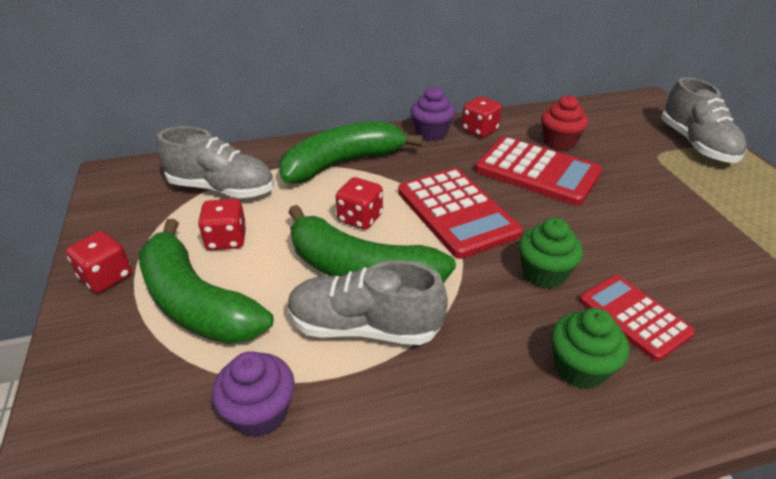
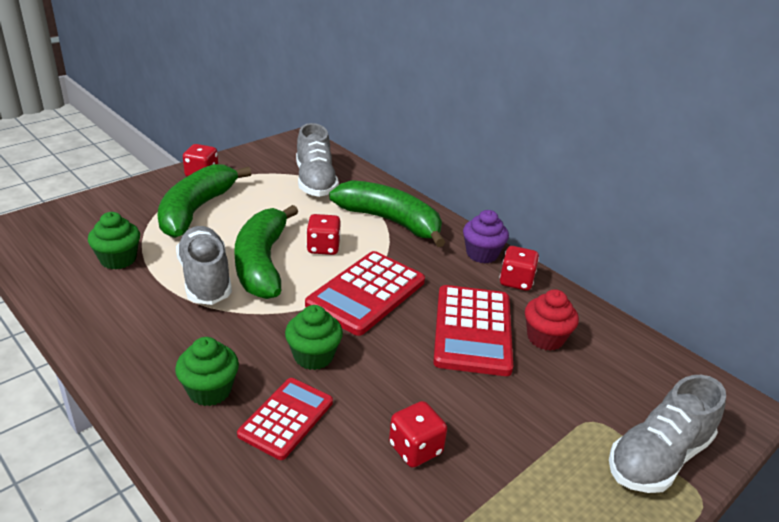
camera: 60 degrees right, 5 degrees down
red dice [198,199,247,250] -> red dice moved to [389,401,447,467]
purple cupcake [212,351,295,438] -> green cupcake [88,212,140,269]

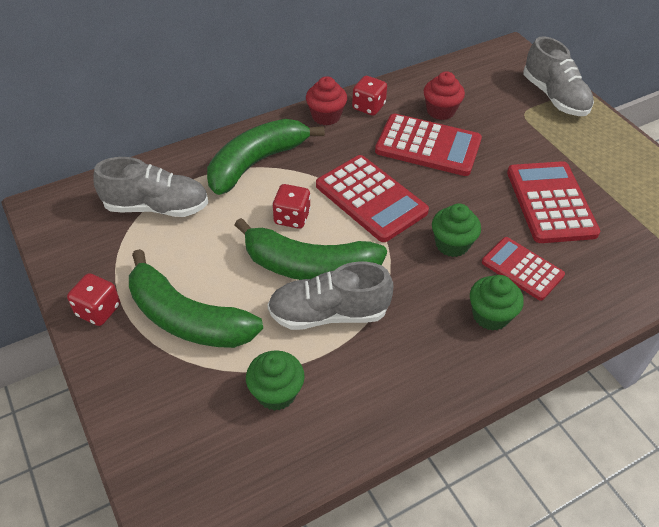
camera: 75 degrees left, 15 degrees up
red dice [389,401,447,467] -> red calculator [507,161,600,243]
purple cupcake [463,210,509,263] -> red cupcake [306,76,347,126]

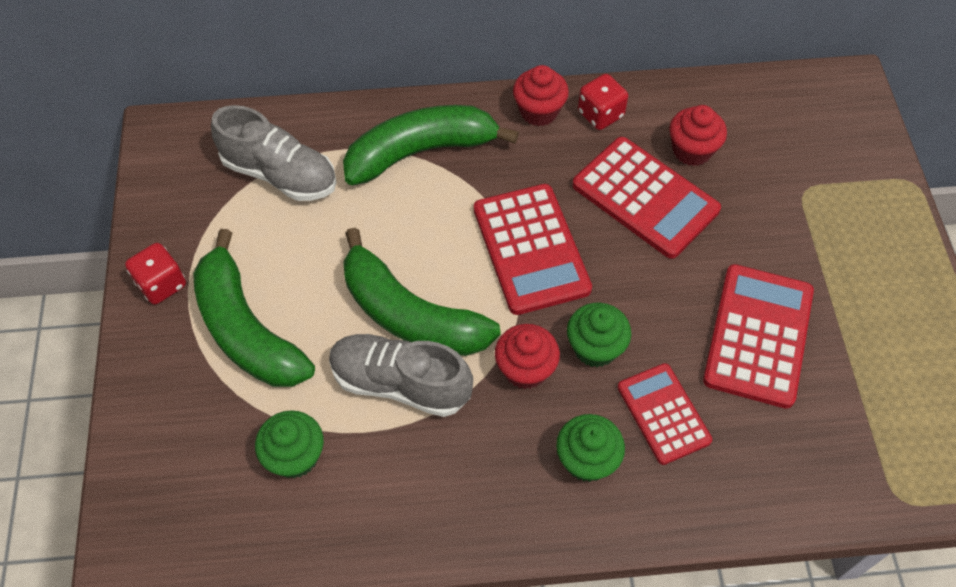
camera: 25 degrees right, 10 degrees up
red dice [272,184,311,229] -> none
grey shoe [524,36,594,116] -> none
none -> red cupcake [495,324,560,389]

